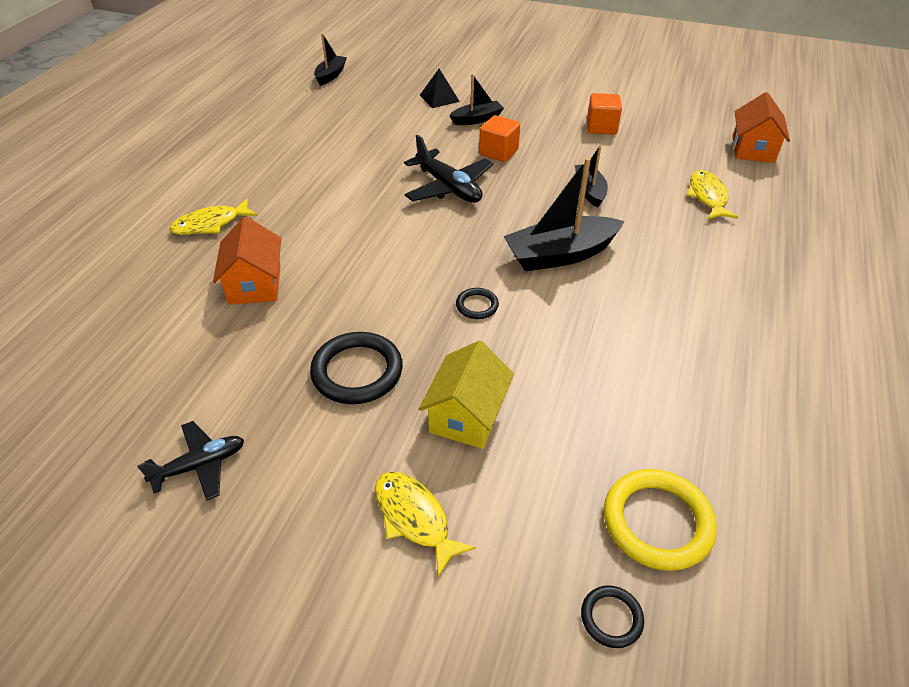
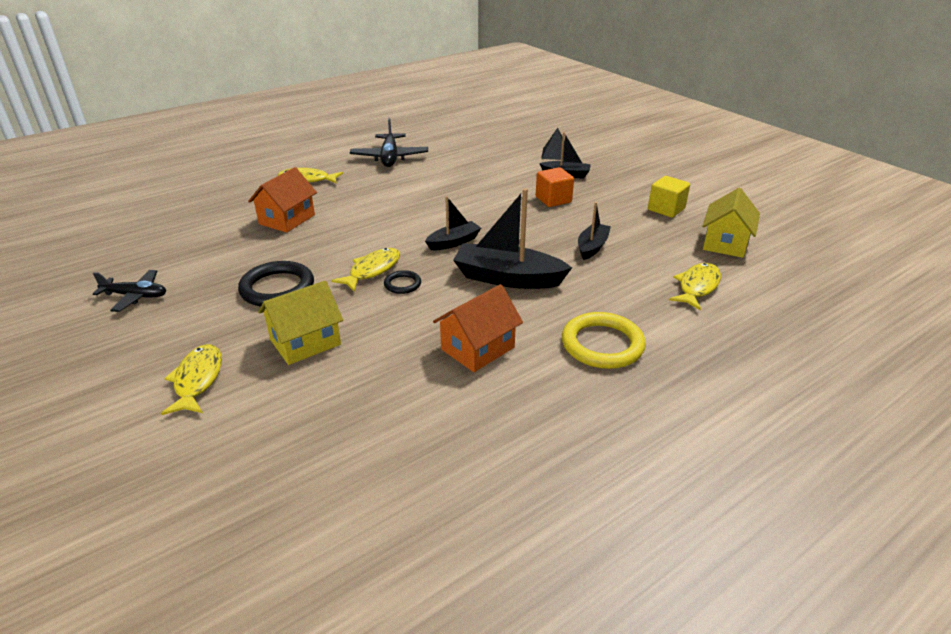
camera: 35 degrees right, 10 degrees down
black boat [314,33,347,86] -> black boat moved to [425,196,481,250]
black plane [404,135,493,203] -> black plane moved to [350,118,428,167]
black ring [581,585,644,648] -> none
orange cube [587,93,622,135] -> yellow cube [648,176,690,218]
yellow ring [604,469,717,571] -> yellow ring moved to [562,312,646,369]
orange house [733,92,790,163] -> orange house moved to [433,284,523,372]
none -> yellow fish [331,248,400,291]
none -> yellow house [702,188,760,258]

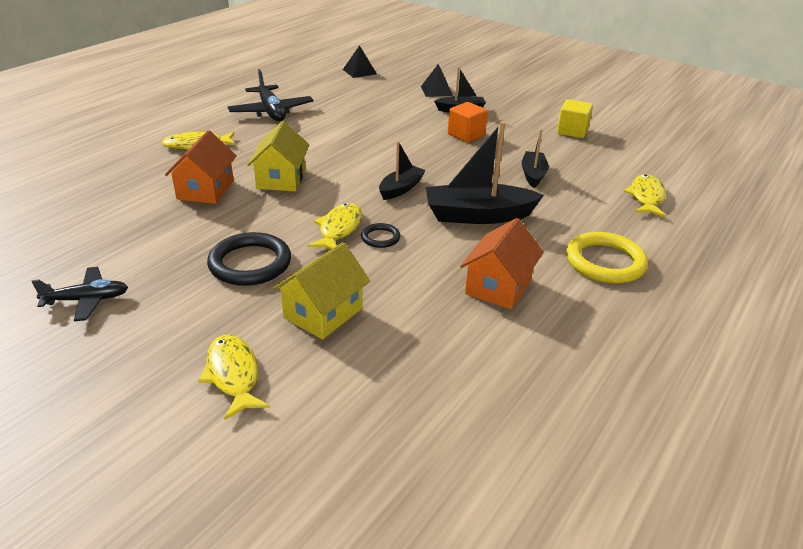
camera: 20 degrees left, 0 degrees up
yellow house [702,188,760,258] -> yellow house moved to [247,121,309,191]
none -> black pyramid [343,45,377,78]

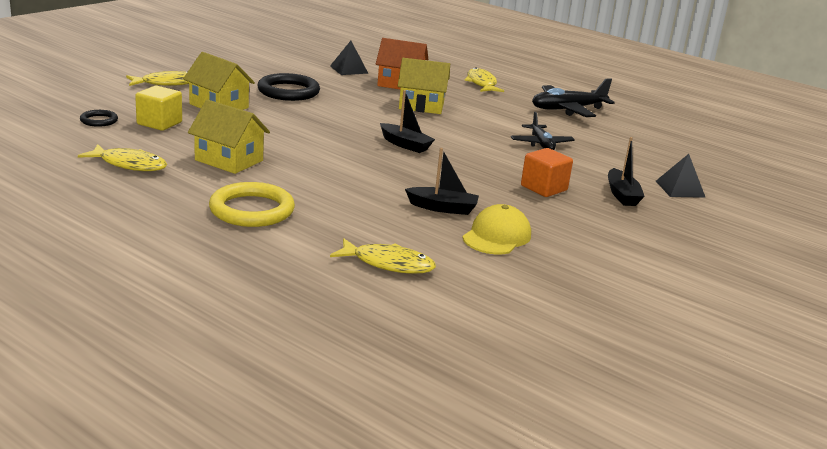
camera: 90 degrees right, 10 degrees down
black plane [31,267,128,322] -> black plane moved to [511,112,575,150]
yellow fish [307,203,362,249] -> yellow fish moved to [78,144,167,171]
black pyramid [343,45,377,78] -> black pyramid moved to [330,41,369,75]
black ring [361,223,400,248] -> black ring moved to [80,110,118,127]
black boat [426,121,544,224] -> none
orange house [460,218,544,310] -> yellow house [188,100,270,174]
yellow cube [557,99,593,138] -> yellow cube moved to [135,86,182,131]
none -> yellow cap [462,204,531,254]

